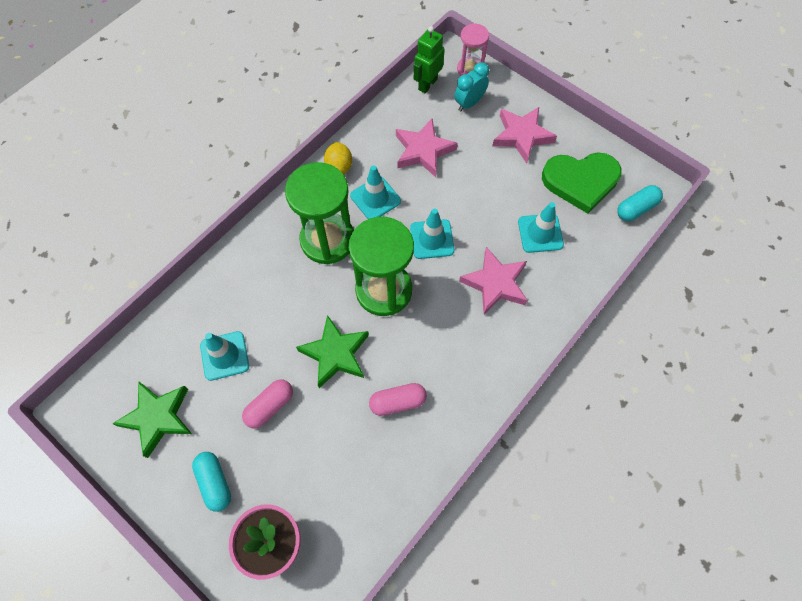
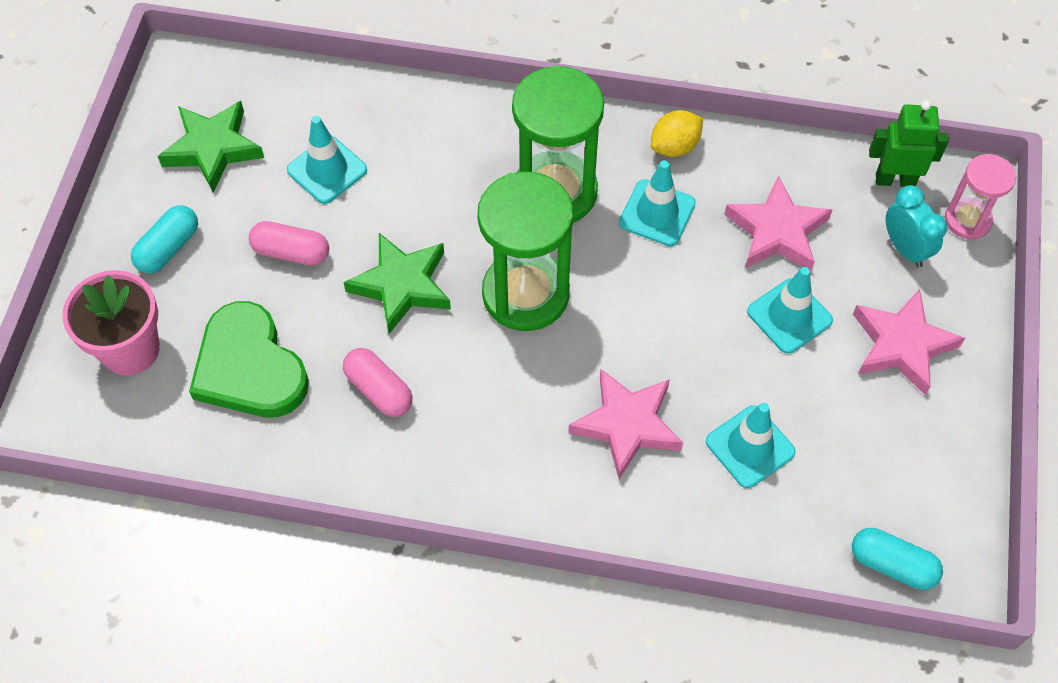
camera: 60 degrees right, 5 degrees down
turquoise traffic cone [410,208,455,259] -> turquoise traffic cone moved to [747,267,833,354]
turquoise clock [454,62,489,111] -> turquoise clock turned 45 degrees clockwise [886,185,947,268]
green heart [542,152,622,214] -> green heart moved to [189,301,309,417]

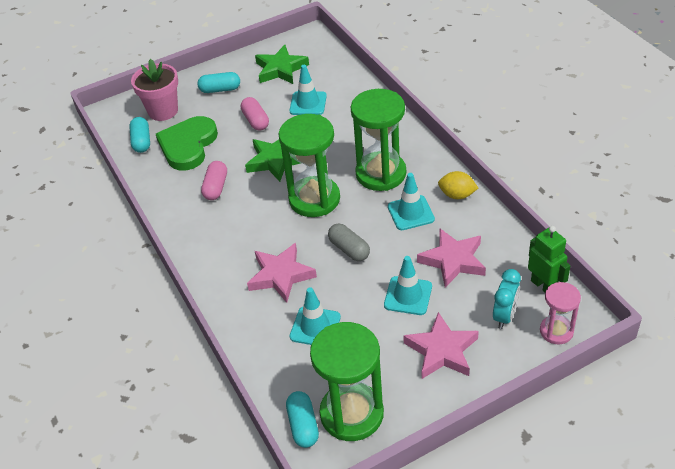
camera: 55 degrees right, 15 degrees down
none -> turquoise capsule [129,117,150,153]
none -> green hourglass [310,322,384,441]
none -> grey capsule [328,224,370,261]

